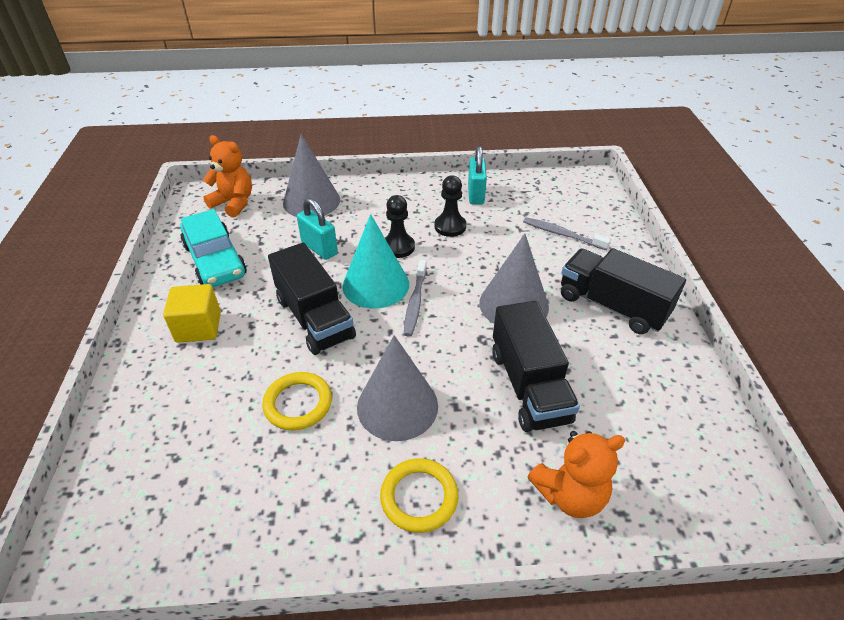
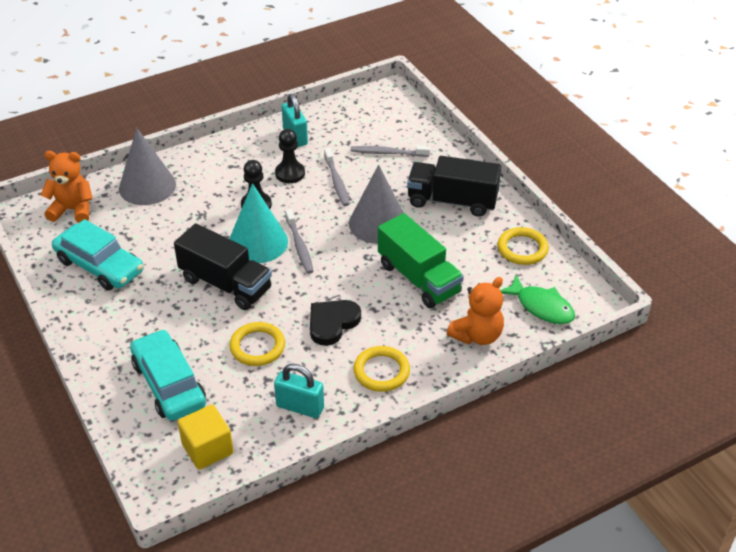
camera: 25 degrees left, 0 degrees up
yellow cube [163,284,221,343] -> yellow cube moved to [178,404,233,470]
turquoise padlock [297,198,338,260] -> turquoise padlock moved to [274,364,324,418]
grey cone [357,335,438,441] -> black heart [310,300,361,346]
black truck [492,301,580,432] -> green truck [378,213,464,308]
none -> turquoise car [130,329,206,421]
none -> grey toothbrush [324,148,349,206]
none -> yellow ring [498,227,549,265]
none -> green fish [500,275,575,324]

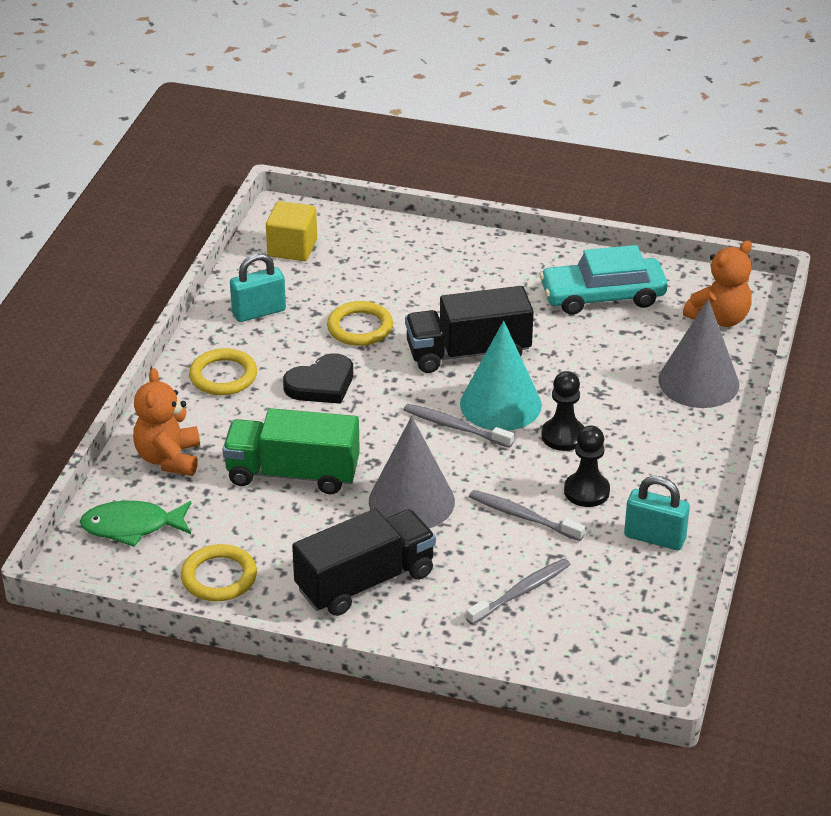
camera: 135 degrees right, 5 degrees down
turquoise car [130,329,206,421] -> none
black heart [310,300,361,346] -> black heart turned 60 degrees clockwise [283,353,353,404]

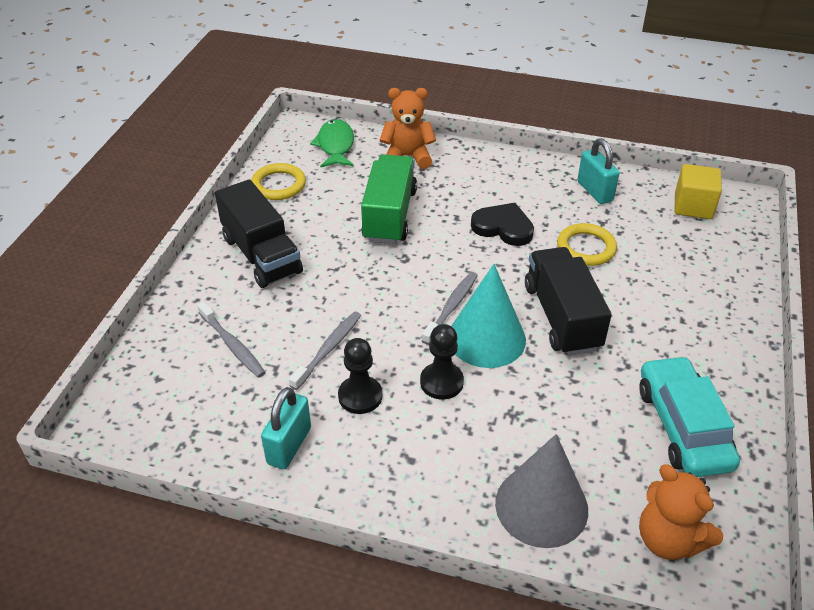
camera: 90 degrees right, 5 degrees up
yellow ring [189,348,257,395] -> none
black heart [283,353,353,404] -> black heart turned 150 degrees clockwise [471,203,534,246]
grey cone [369,416,455,528] -> none

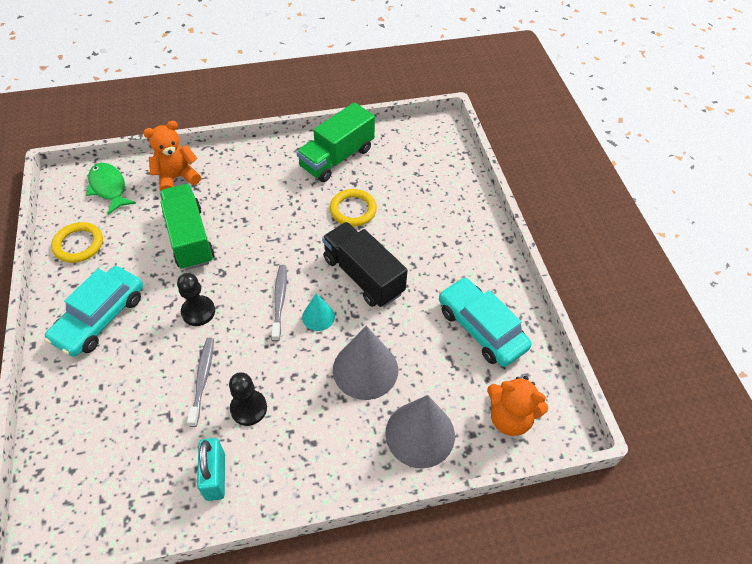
camera: 30 degrees left, 10 degrees up
grey toothbrush [197,302,266,378] -> none
black truck [215,179,303,288] -> turquoise car [44,266,143,357]
black pawn [420,324,464,400] -> black pawn moved to [177,273,215,326]
turquoise cone [451,264,526,368] -> turquoise cone [302,293,335,331], size x0.53
black heart [471,203,534,246] -> none
turquoise padlock [577,138,620,204] -> green truck [296,102,375,182]
yellow cube [674,164,722,219] -> none
none -> grey cone [333,326,398,400]

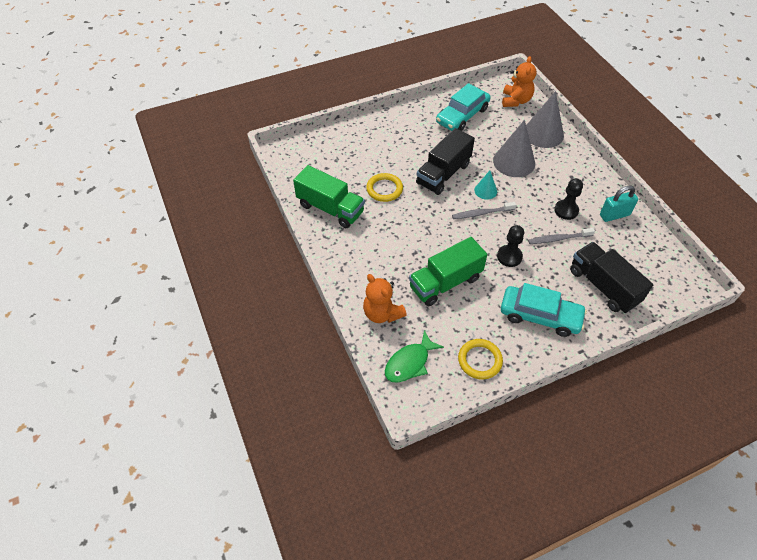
camera: 100 degrees left, 0 degrees up
none -> black truck [570,242,653,313]

